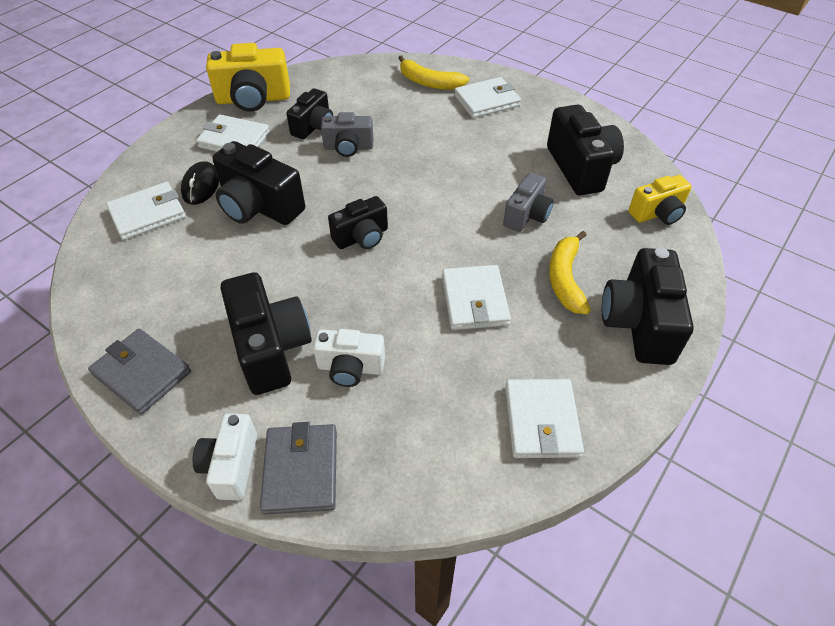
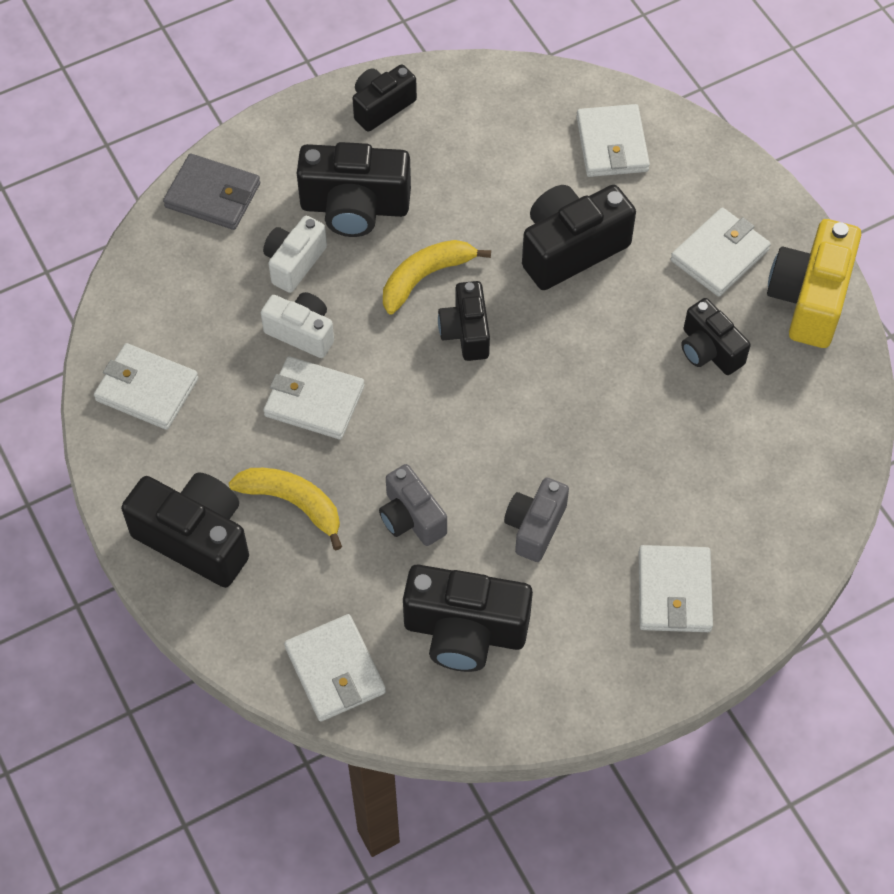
camera: 115 degrees right, 10 degrees up
grey wallet [88,328,191,414] -> black camera [353,65,417,132]
black mouse [181,161,219,205] -> none
white camera [193,413,257,500] -> white camera moved to [261,292,334,358]
grey camera [321,112,374,157] -> grey camera moved to [504,477,569,562]
yellow banana [398,55,469,90] -> yellow banana moved to [383,240,491,315]
yellow camera [629,175,692,225] -> white wallet [284,614,386,722]

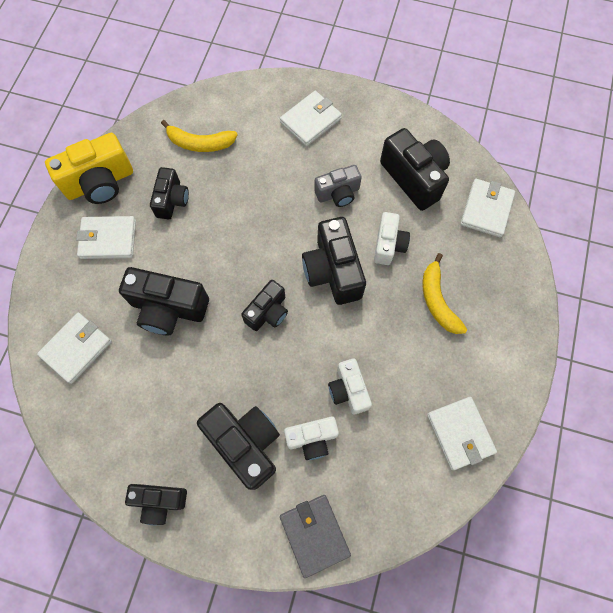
camera: 135 degrees left, 10 degrees up
black camera [121,472,249,588] -> black camera moved to [302,217,366,305]
white wallet [263,356,365,440] -> none
grey camera [379,464,447,546] -> white camera [374,212,410,265]
yellow banana [383,240,491,315] -> yellow banana moved to [161,120,237,152]

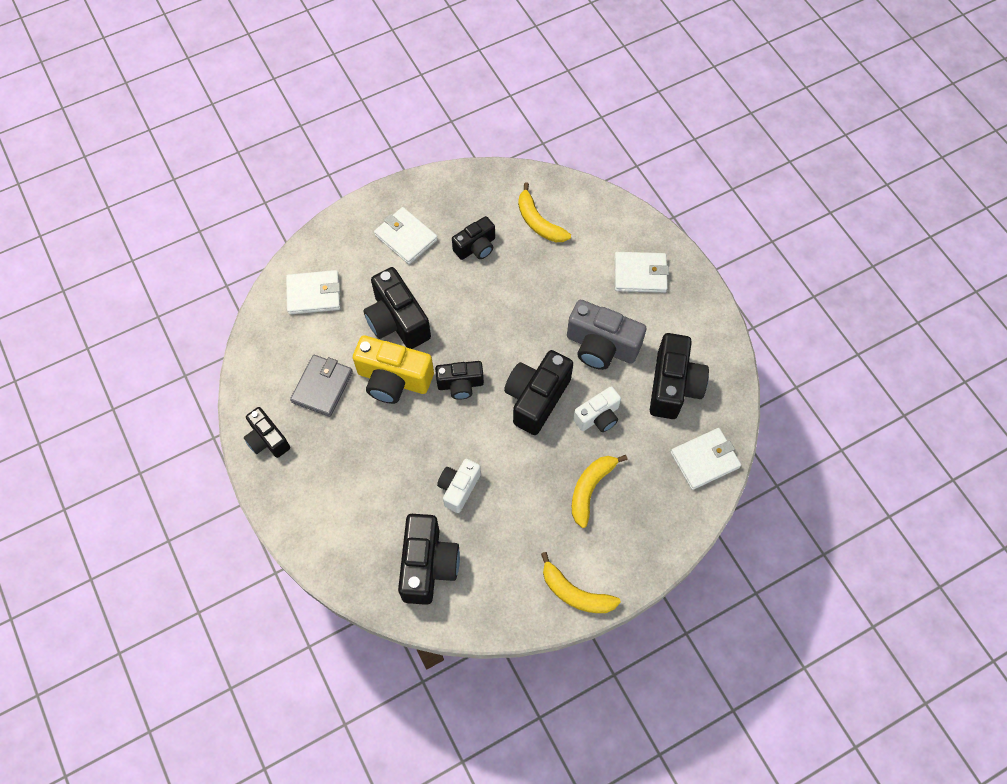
camera: 45 degrees right, 5 degrees down
yellow camera [45,133,133,204] -> yellow camera moved to [353,335,434,404]
black camera [197,403,280,490] -> black camera moved to [398,514,460,605]
grey wallet [280,495,351,578] -> grey wallet moved to [290,355,353,417]
white camera [284,417,339,460] -> none
grey camera [314,165,362,207] -> grey camera [567,300,646,370], size x1.61
white wallet [427,397,497,470] -> none
none -> yellow banana [541,552,621,613]

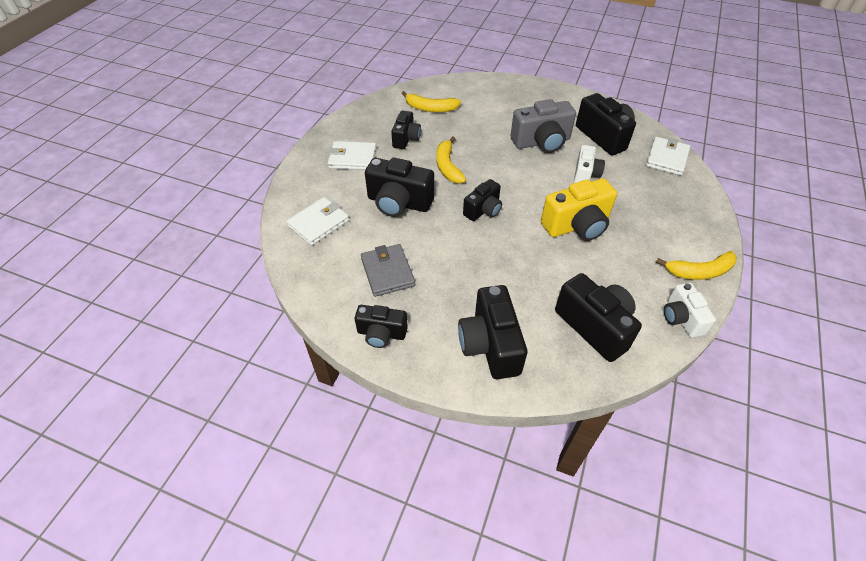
camera: 40 degrees left, 15 degrees down
yellow camera [353,335,434,404] -> yellow camera moved to [541,178,617,241]
white camera [437,459,481,513] -> white camera moved to [664,283,716,338]
black camera [504,350,573,435] -> black camera moved to [458,285,527,379]
yellow banana [572,455,628,528] -> yellow banana moved to [436,137,466,183]
white wallet [614,252,669,293] -> none

